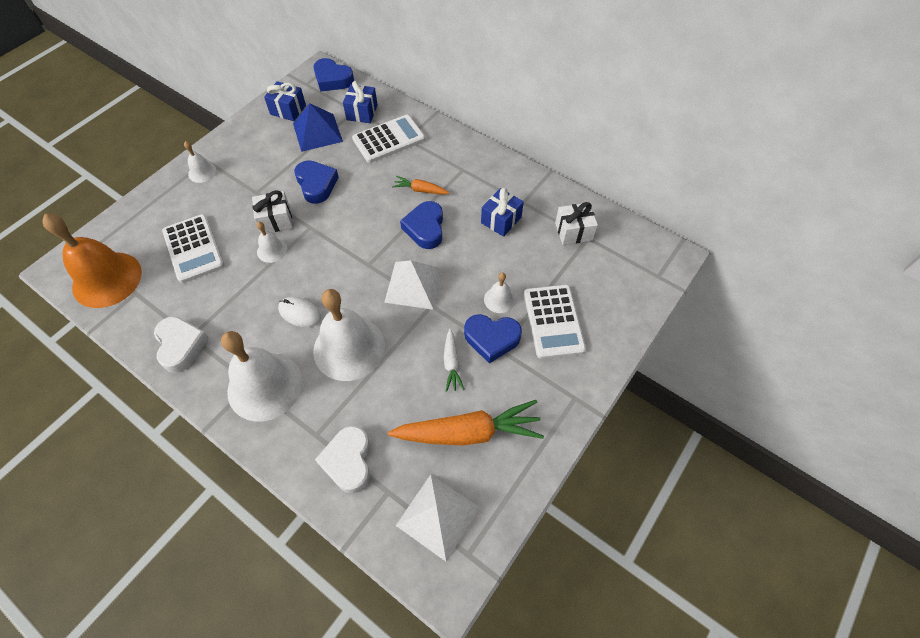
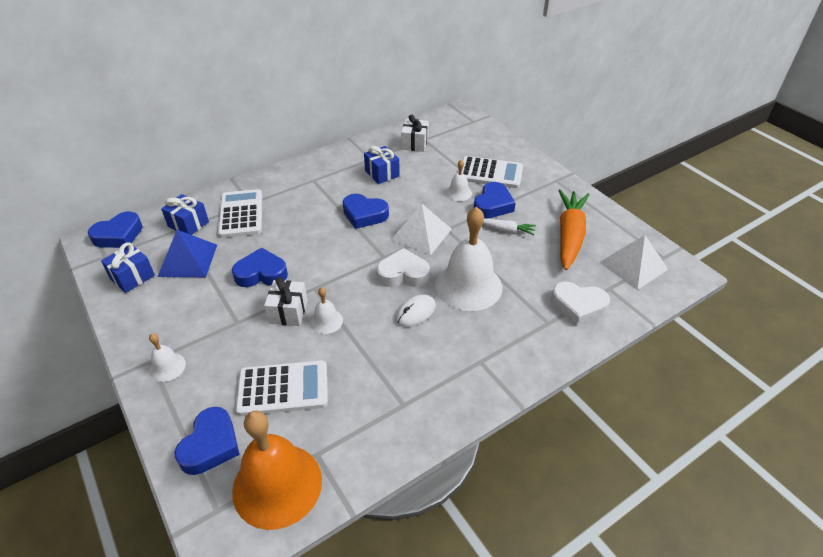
camera: 70 degrees left, 15 degrees down
white heart [154,316,209,373] -> white heart moved to [376,248,430,287]
white bell [221,331,302,422] -> none
orange carrot [392,176,450,195] -> none
none -> blue heart [175,407,240,475]

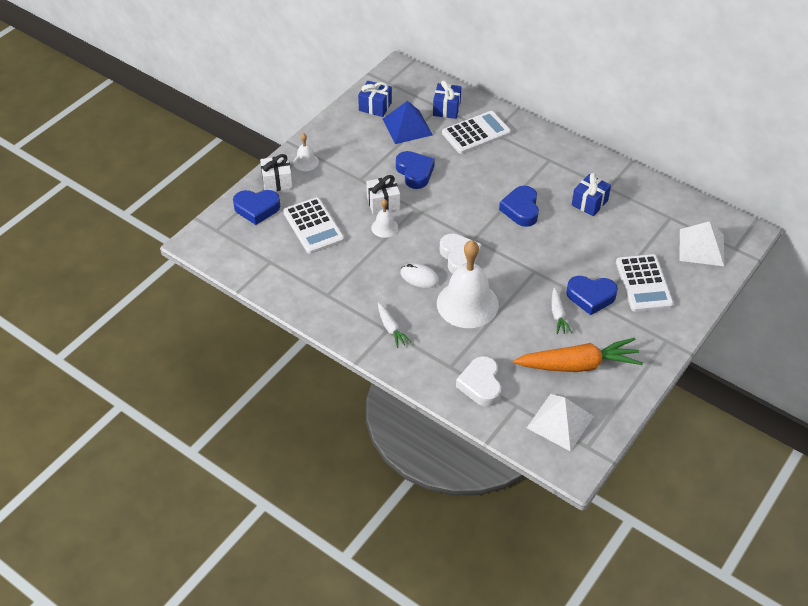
camera: 70 degrees right, 5 degrees up
blue heart [88,211,143,248] -> none
orange bell [232,410,322,530] -> none
white pyramid [391,204,451,255] -> white pyramid moved to [679,221,724,266]
white gift [401,115,429,152] -> white gift moved to [260,154,293,191]
white bell [446,160,472,201] -> none
none -> white carrot [378,303,411,348]

